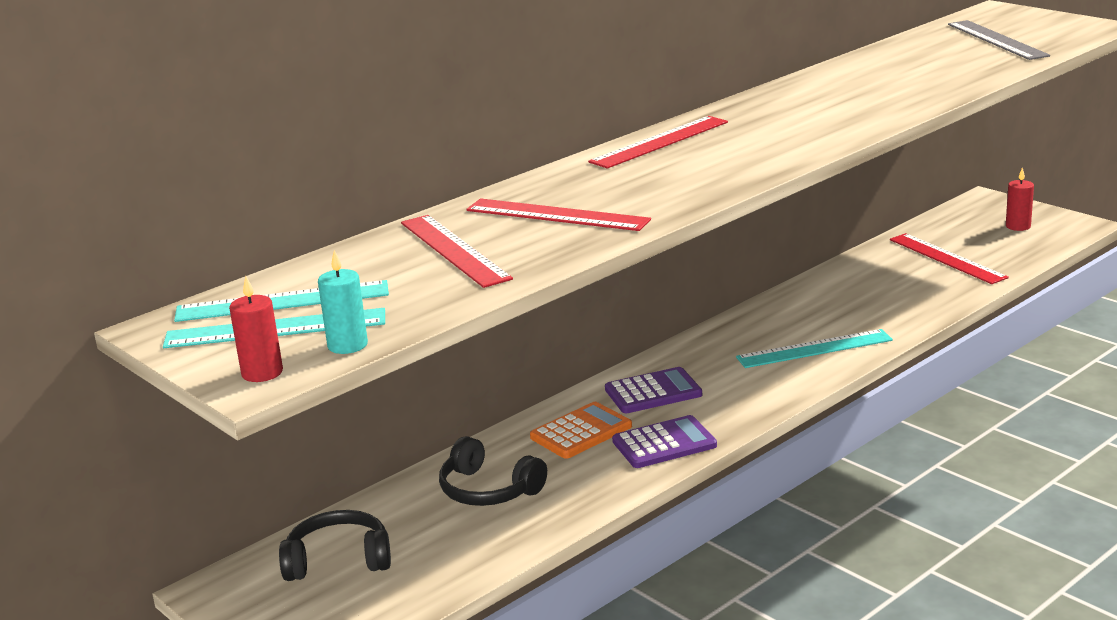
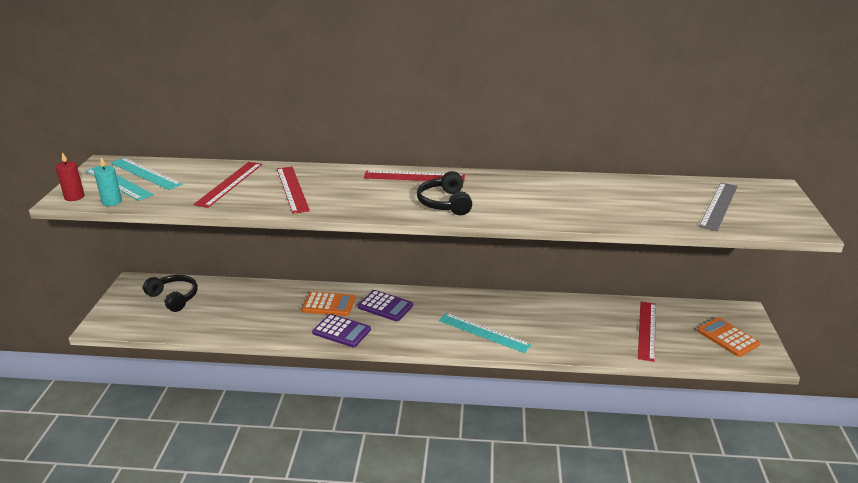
camera: 45 degrees right, 5 degrees up
black headphones [439,436,547,506] -> black headphones moved to [417,171,472,215]
red candle [1006,167,1034,231] -> orange calculator [697,318,760,357]

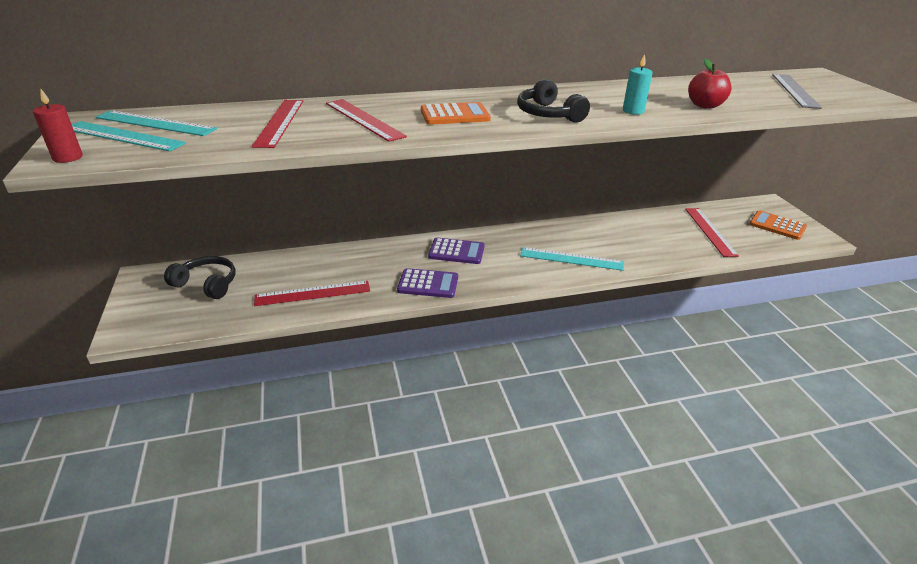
camera: 20 degrees left, 5 degrees up
turquoise candle [94,157,122,206] -> turquoise candle moved to [623,54,653,115]
orange calculator [302,292,355,316] -> orange calculator moved to [421,102,491,125]
red ruler [364,171,465,182] -> red ruler moved to [254,281,370,306]
none -> red apple [688,59,732,109]

